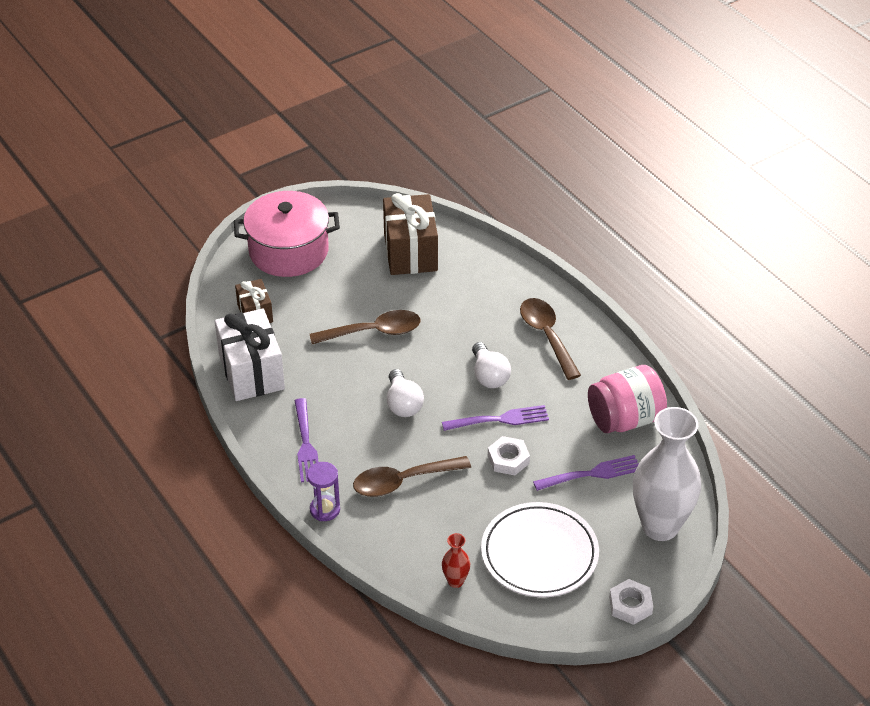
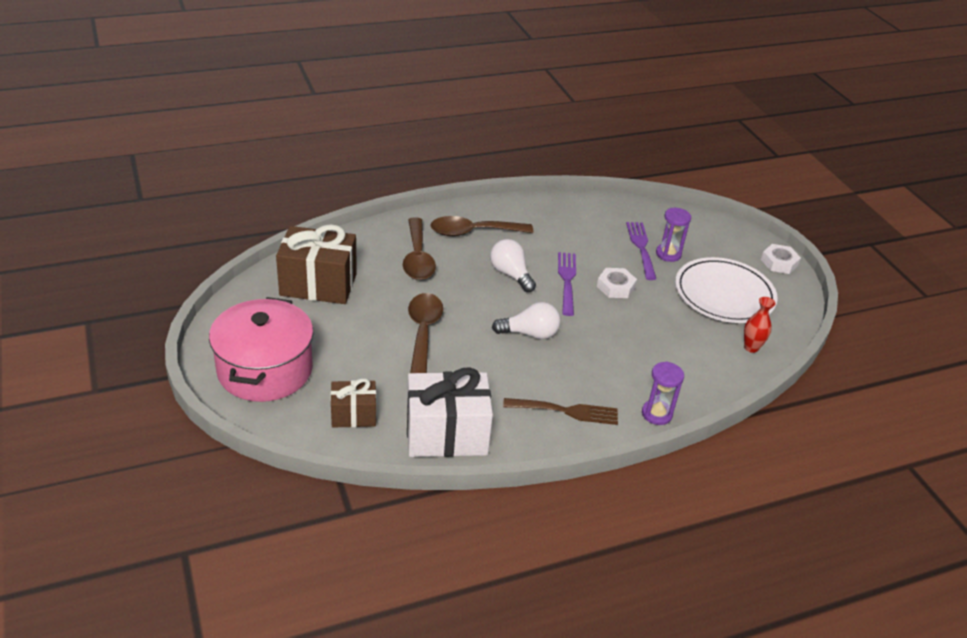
camera: 80 degrees left, 5 degrees down
purple fork [294,398,318,482] -> brown fork [503,398,618,425]
brown spoon [353,456,471,497] -> brown spoon moved to [403,218,436,280]
white light bulb [472,342,511,388] -> white light bulb turned 120 degrees counterclockwise [490,239,536,292]
pink jar [588,365,667,433] -> none
white vase [633,407,701,541] -> none
none -> purple hourglass [656,208,691,262]

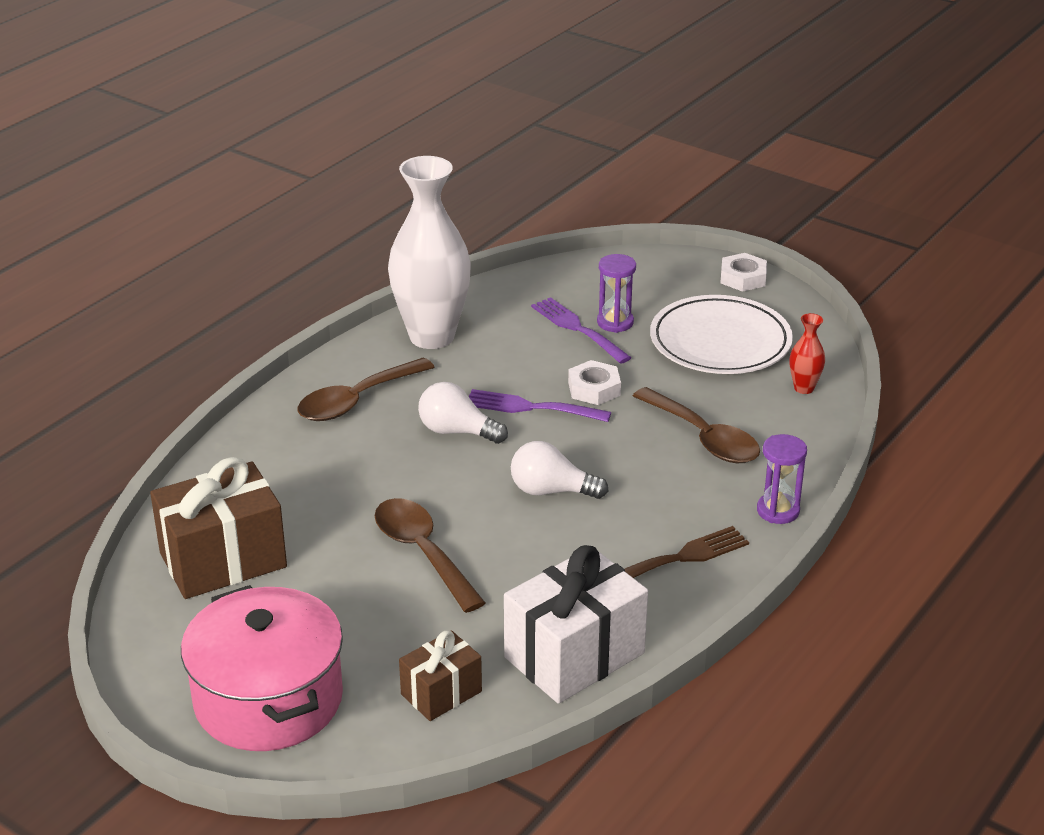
camera: 30 degrees left, 5 degrees down
brown spoon [403,218,436,280] -> brown spoon moved to [633,387,760,463]
white light bulb [492,302,560,339] -> white light bulb turned 135 degrees counterclockwise [511,441,608,499]
purple fork [558,252,576,316] -> purple fork turned 45 degrees counterclockwise [469,389,611,422]
none -> white vase [388,156,471,349]

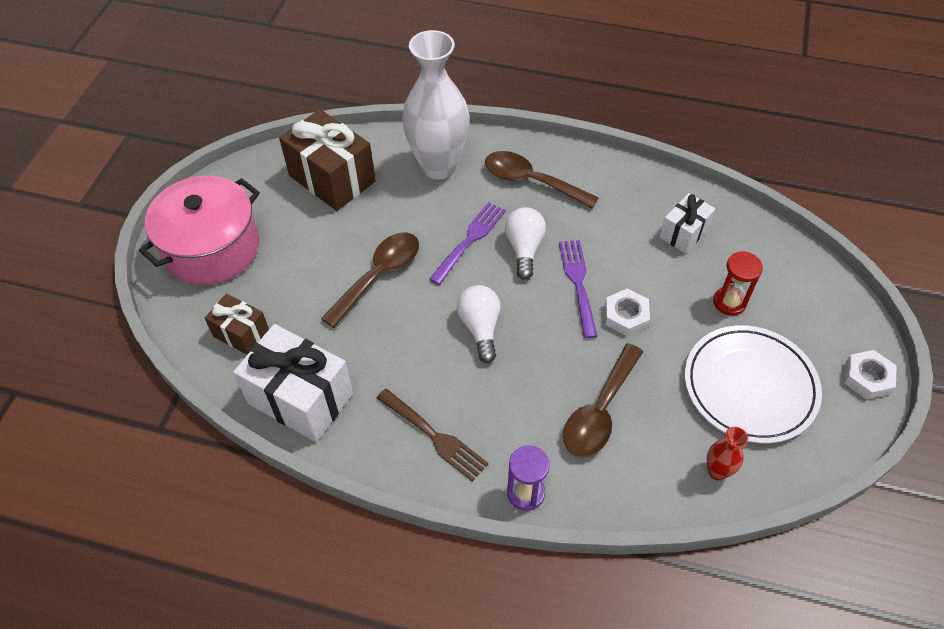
camera: 70 degrees right, 20 degrees up
white vase [388,156,471,349] -> white vase moved to [402,30,470,180]
purple fork [531,297,631,364] -> purple fork moved to [429,202,506,285]
purple hourglass [597,254,636,333] -> red hourglass [713,251,763,316]
none -> white gift [659,193,716,254]

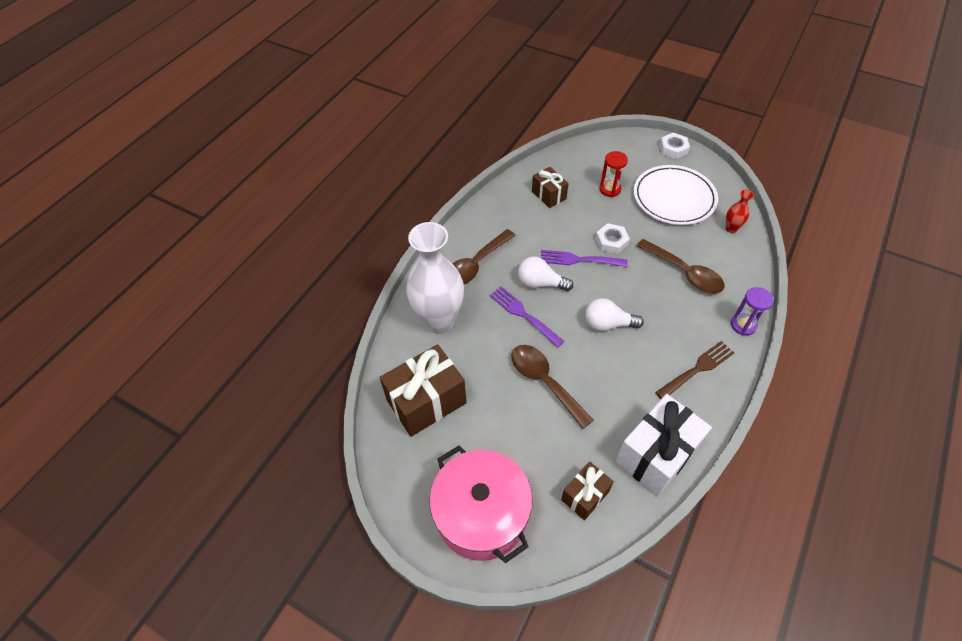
camera: 75 degrees left, 0 degrees up
white gift [659,193,716,254] -> brown gift [532,167,569,208]

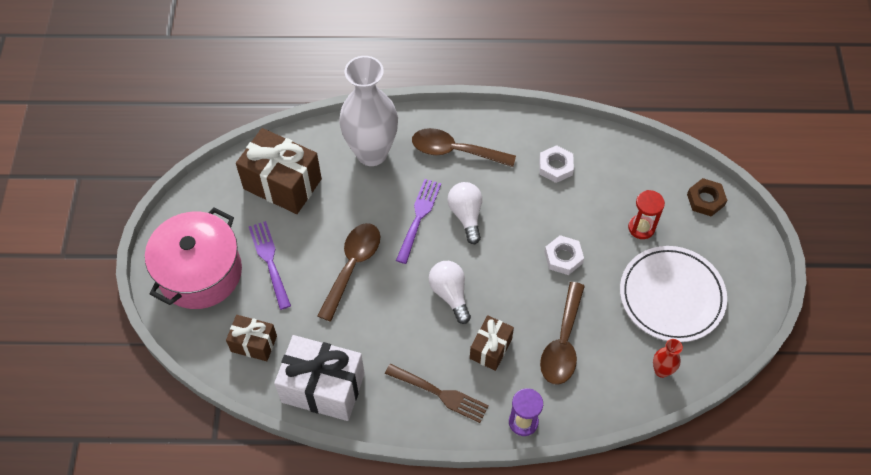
camera: 60 degrees right, 5 degrees up
brown gift [532,167,569,208] -> brown gift moved to [470,315,514,371]
purple fork [541,250,628,267] -> purple fork moved to [249,221,291,310]
white nut [660,133,690,159] -> white nut moved to [539,145,574,183]
none -> brown nut [687,178,727,216]

